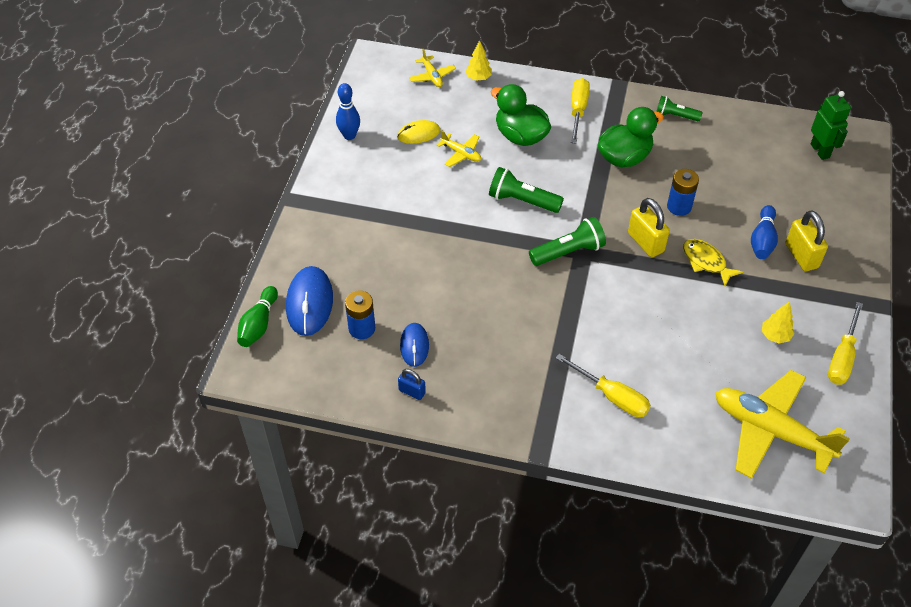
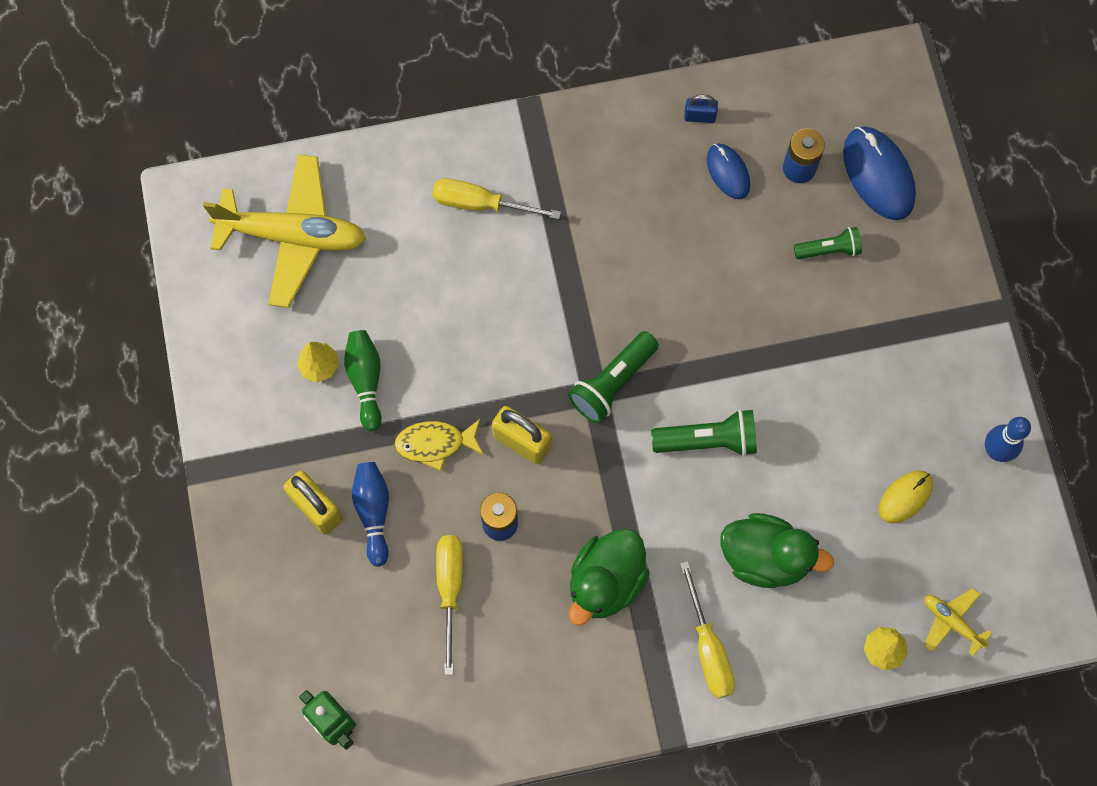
camera: 155 degrees right, 20 degrees up
green bowling pin [237,286,278,347] -> green bowling pin moved to [344,330,382,432]
yellow plane [437,130,481,167] -> none
green flashlight [656,96,702,121] -> green flashlight moved to [794,227,862,259]
yellow fish [683,239,743,286] -> yellow fish turned 150 degrees clockwise [394,419,484,471]
yellow screwdriver [828,302,863,385] -> yellow screwdriver moved to [436,535,463,675]

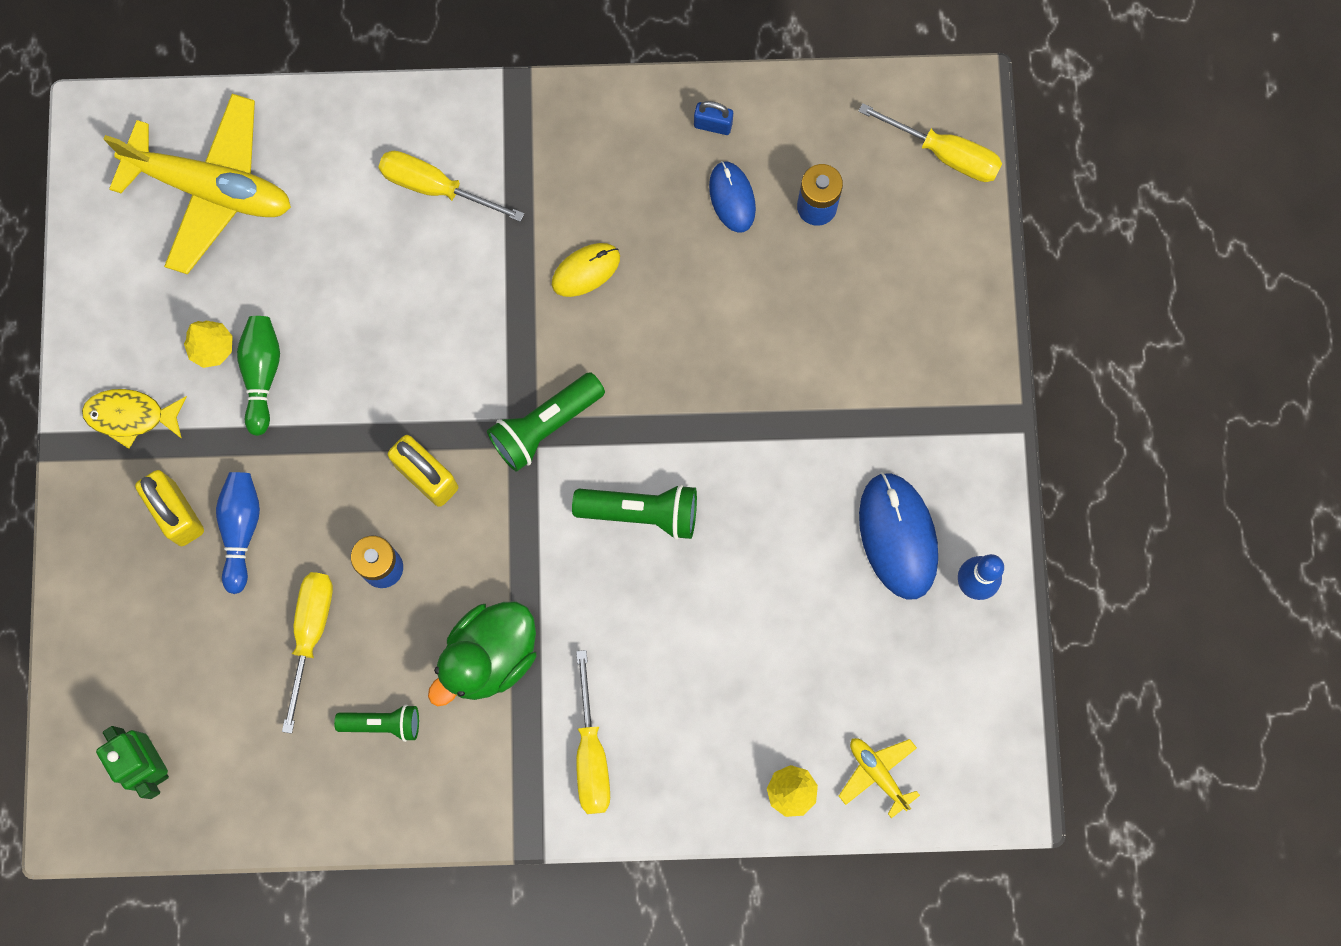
camera: 10 degrees right, 5 degrees up
yellow fish [394,419,484,471] -> yellow fish moved to [82,389,187,449]
green duck [720,513,834,588] -> none
green flashlight [794,227,862,259] -> green flashlight moved to [334,704,419,742]
blue mouse [843,126,916,220] -> blue mouse moved to [859,472,938,599]
yellow mouse [879,471,933,524] -> yellow mouse moved to [552,243,620,297]
none -> yellow screwdriver [858,103,1002,182]

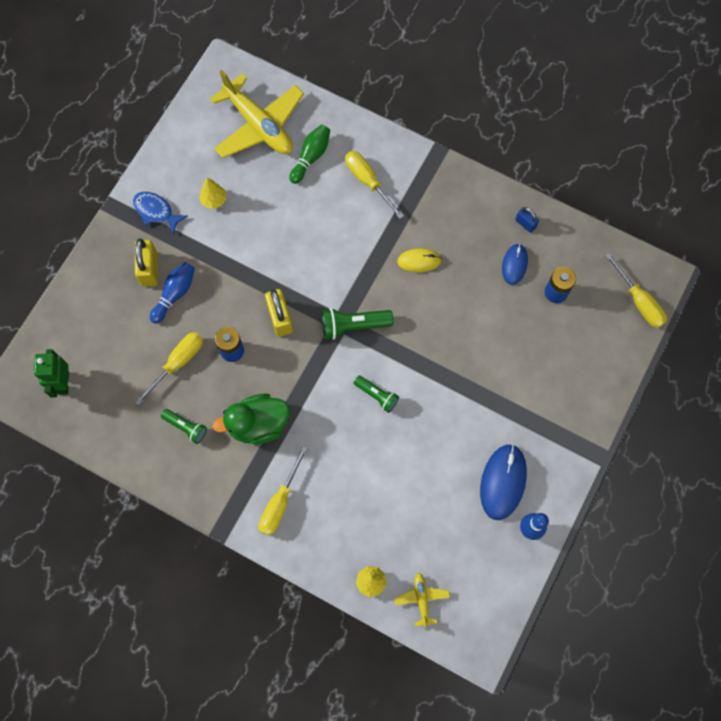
camera: 30 degrees right, 5 degrees down
yellow fish [82,389,187,449] -> blue fish [133,192,188,235]
green bowling pin [237,316,280,436] -> green bowling pin moved to [289,124,330,184]
green flashlight [572,484,697,540] -> green flashlight [354,376,399,413], size x0.65

